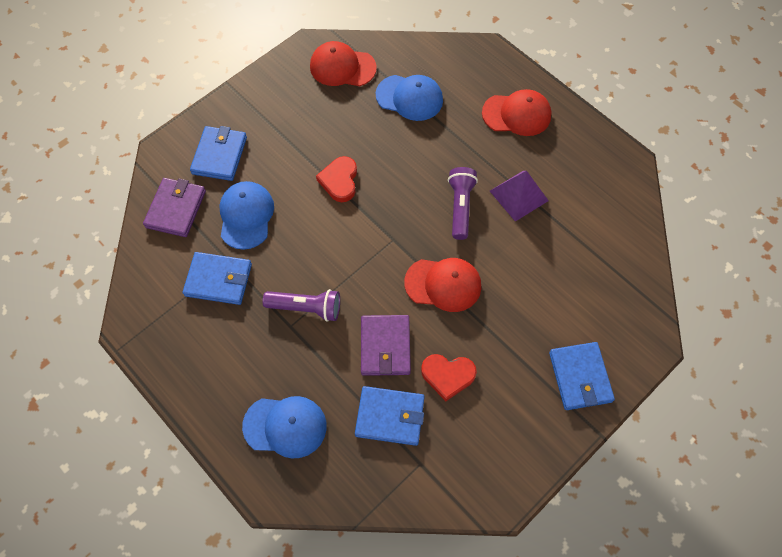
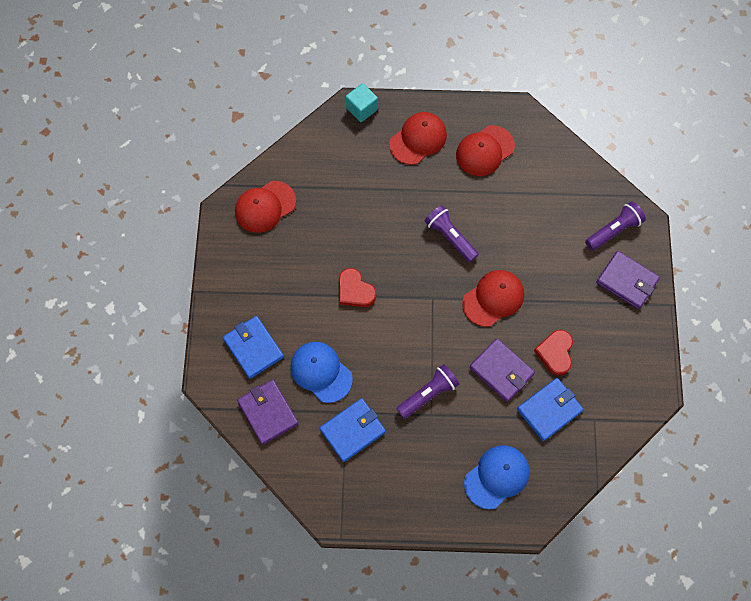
camera: 45 degrees left, 5 degrees up
blue cap [376,75,443,121] -> none
red heart [421,354,477,401] -> red heart turned 135 degrees clockwise [534,330,573,375]
purple pyramid [490,171,549,222] -> none
blue wallet [549,342,615,410] -> purple wallet [596,251,660,309]
none -> turquoise cube [346,83,378,122]
none -> red cap [456,125,515,176]
none -> purple flashlight [585,201,646,251]

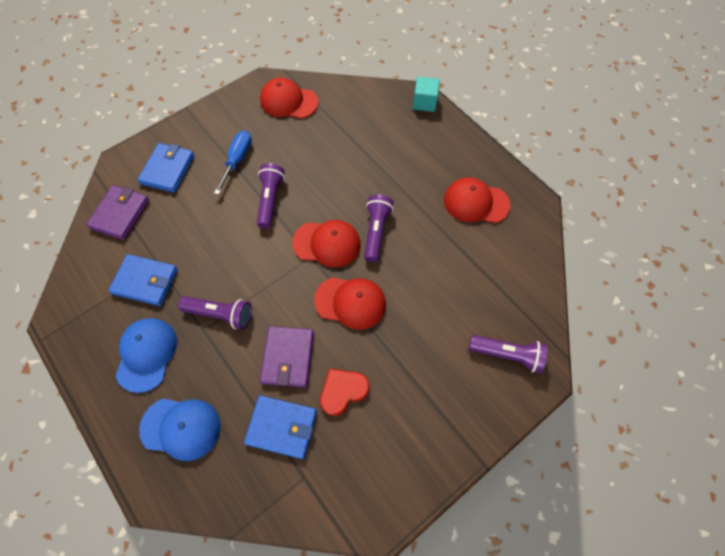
camera: 50 degrees right, 5 degrees down
blue cap [290,342,353,403] -> blue cap moved to [116,318,177,393]
red heart [339,268,376,307] -> purple flashlight [257,163,285,229]
red cap [389,112,447,165] -> red cap moved to [292,220,361,267]
purple wallet [596,251,660,309] -> none
none -> blue screwdriver [214,130,252,195]

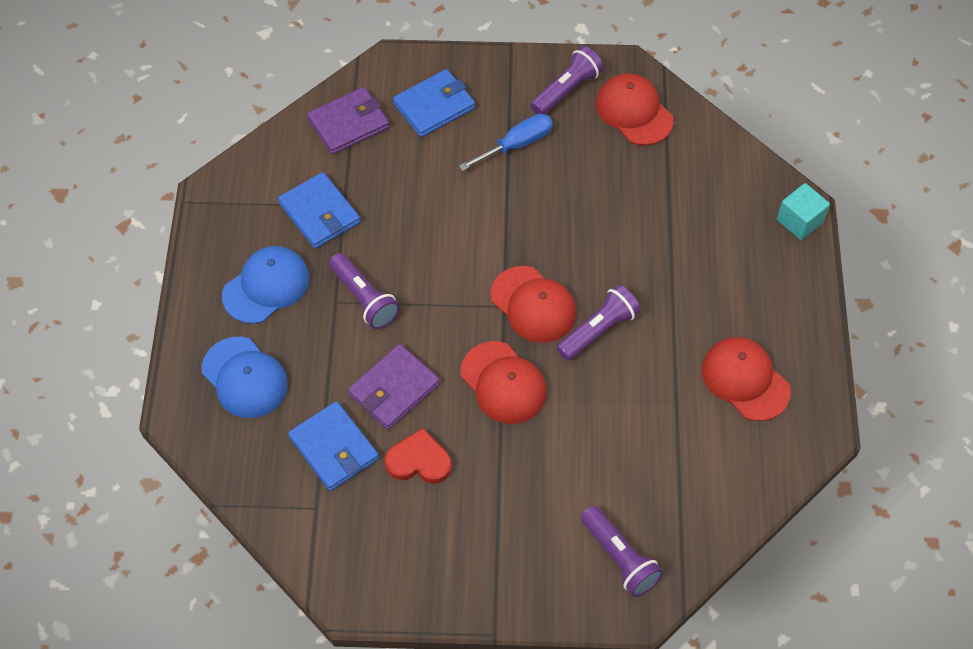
camera: 40 degrees right, 5 degrees down
purple flashlight [257,163,285,229] -> purple flashlight moved to [530,46,604,114]

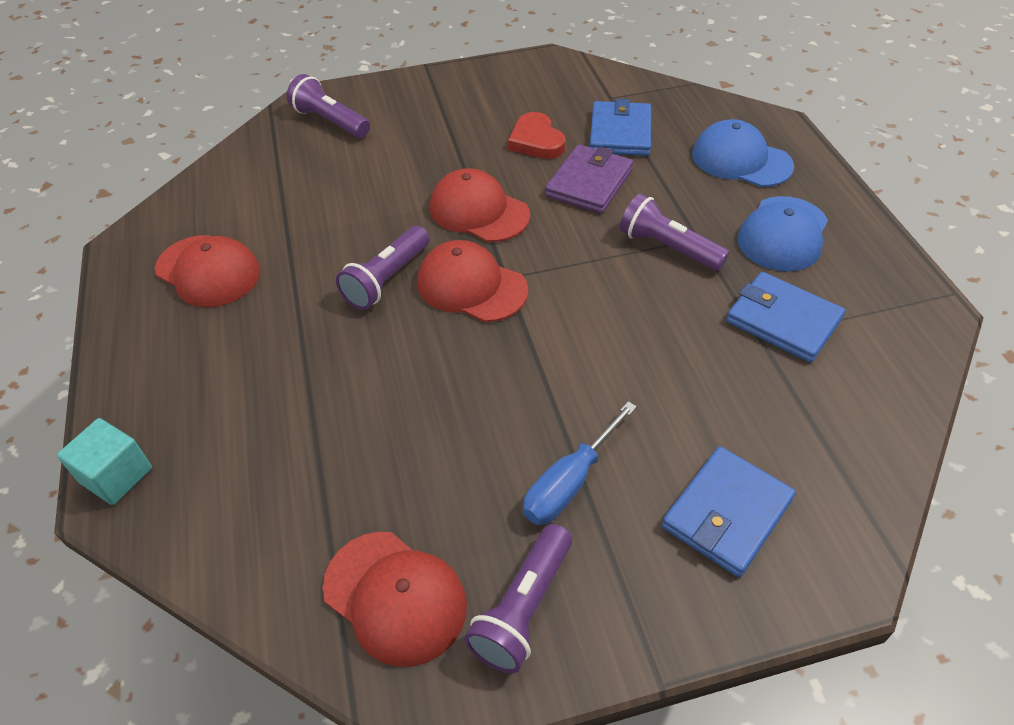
camera: 165 degrees right, 10 degrees down
blue wallet [288,401,379,491] -> blue wallet turned 60 degrees clockwise [590,99,651,156]
purple wallet [307,87,390,155] -> none
red heart [385,428,452,484] -> red heart turned 75 degrees clockwise [508,112,566,159]

